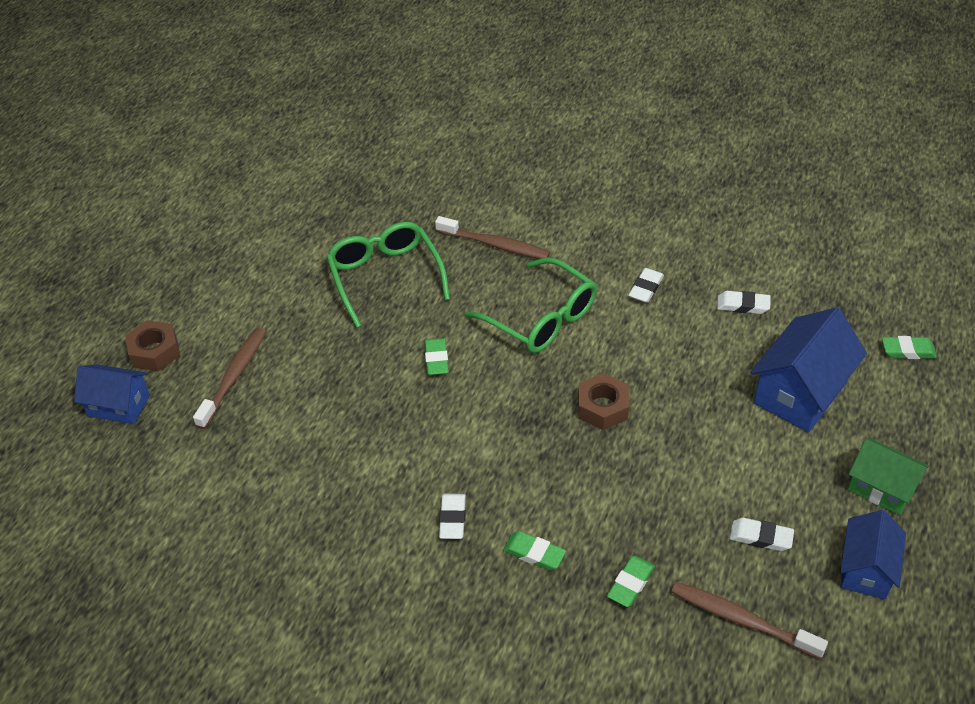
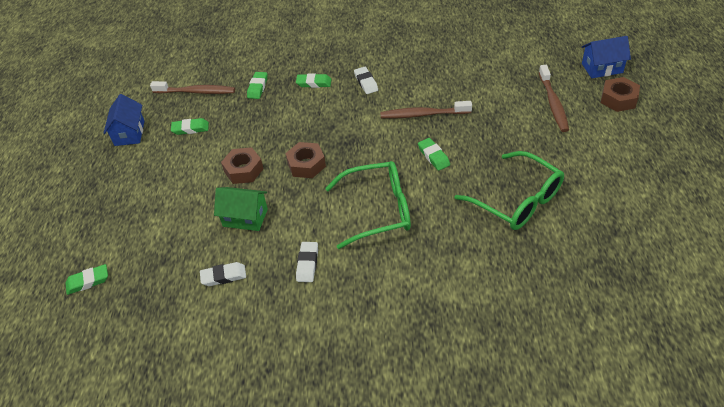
camera: 160 degrees right, 0 degrees up
brown toothbrush [435,216,550,259] -> brown toothbrush moved to [380,101,472,119]
green glasses [465,257,597,353] -> green glasses turned 150 degrees clockwise [325,161,411,249]
white eraser [730,518,794,551] -> green eraser [171,118,209,135]
blue house [750,308,867,433] -> none
green house [848,438,929,515] -> green house moved to [214,187,268,231]
none -> brown nut [221,147,264,184]

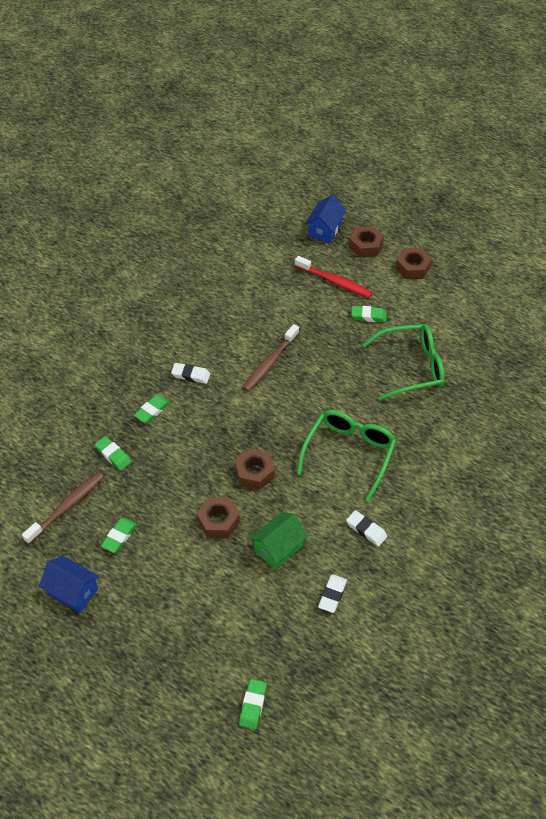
camera: 60 degrees left, 5 degrees up
green eraser [418,138,450,171] -> green eraser moved to [351,306,387,322]
brown toothbrush [539,65,569,132] -> red toothbrush [295,256,372,298]
none -> brown nut [395,248,432,279]

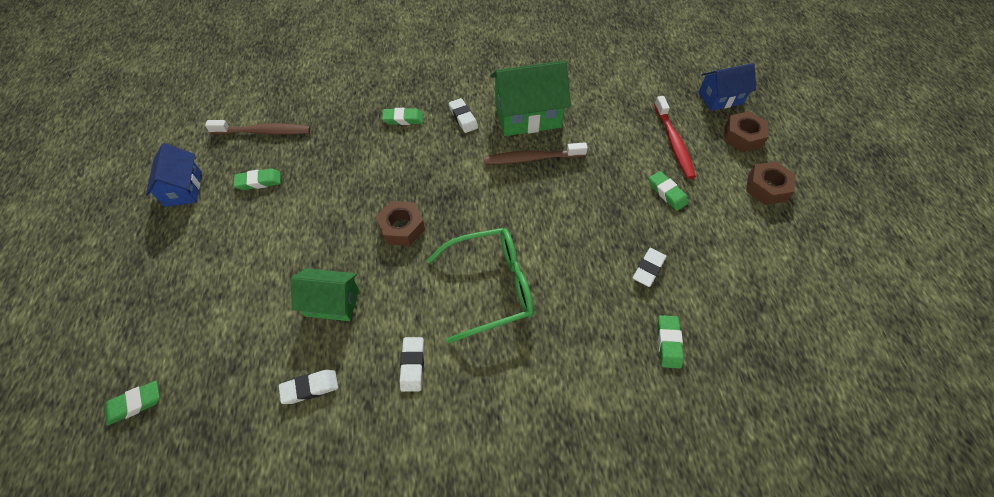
camera: 50 degrees right, 5 degrees up
green eraser [95,436,131,471] -> green eraser moved to [657,315,684,368]
brown nut [197,498,240,538] -> none
green glasses [362,324,445,401] -> white eraser [633,248,667,287]
none -> green house [491,60,571,136]

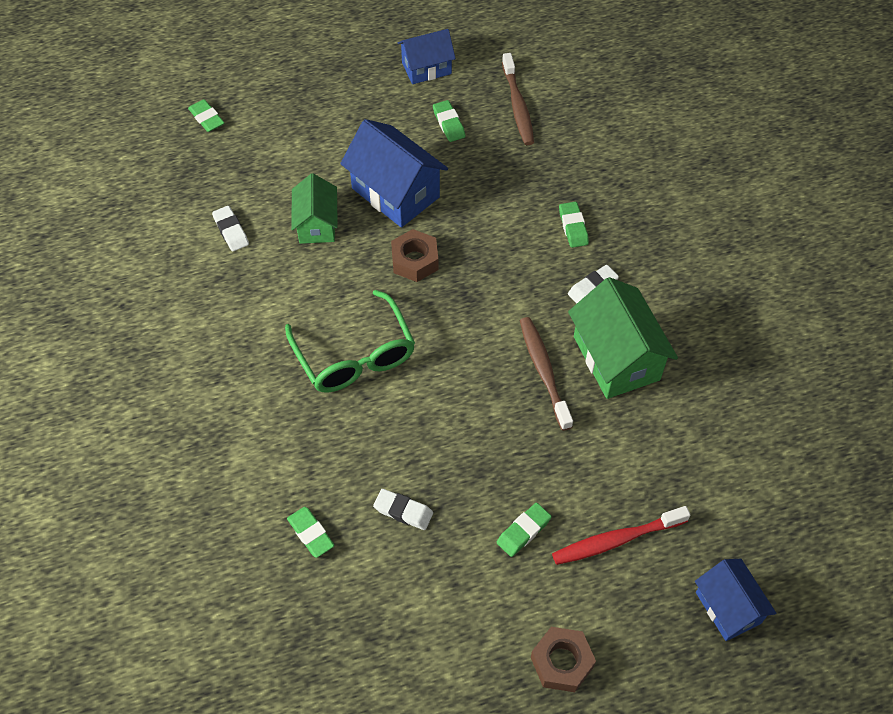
camera: 80 degrees right, 0 degrees up
white eraser [400,337,424,392] -> none
green eraser [657,315,684,368] -> green eraser turned 60 degrees clockwise [287,507,334,558]
brown nut [724,111,769,152] -> none
none -> blue house [340,119,448,228]

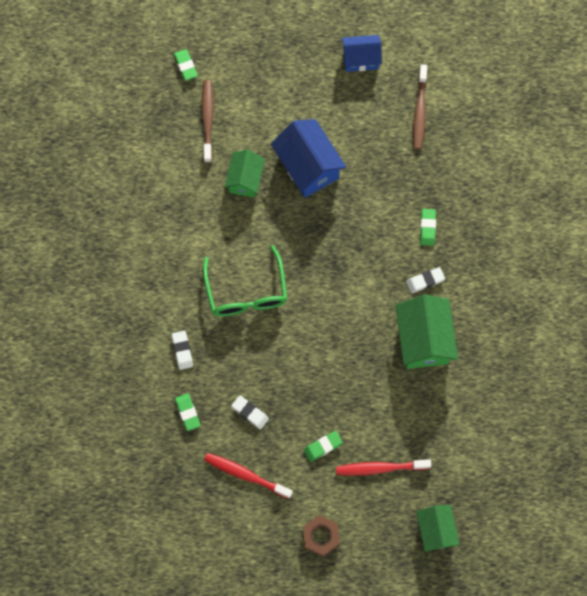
camera: 15 degrees right, 15 degrees up
white eraser [212,206,249,252] -> white eraser moved to [172,331,193,370]
brown nut [391,229,438,282] -> none
green eraser [433,100,465,142] -> none
brown toothbrush [520,317,573,431] -> brown toothbrush moved to [202,80,214,163]
blue house [695,559,776,641] -> green house [416,505,460,552]
none -> red toothbrush [204,453,293,499]

